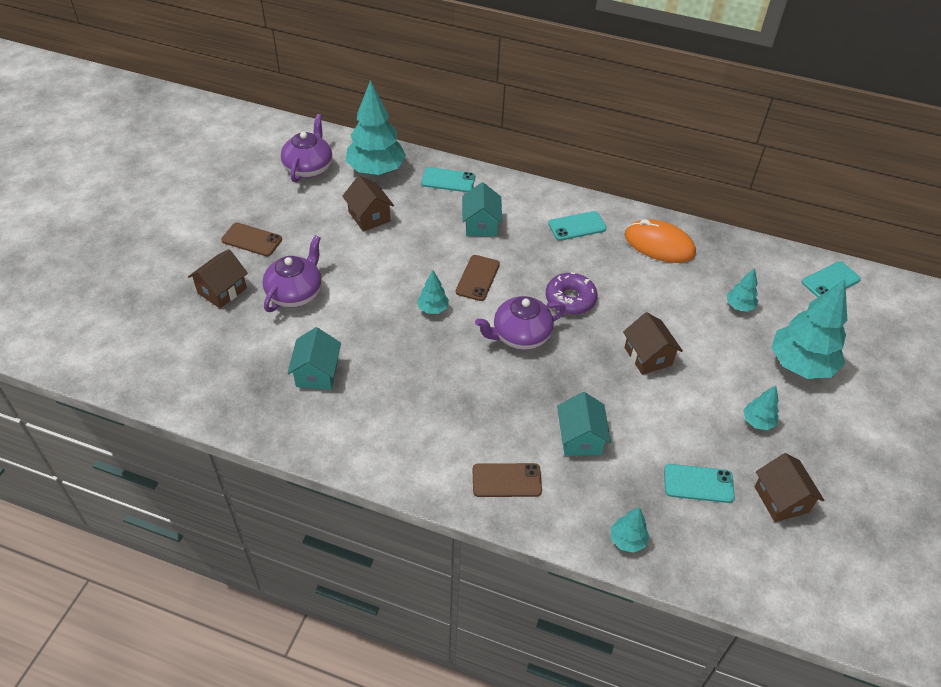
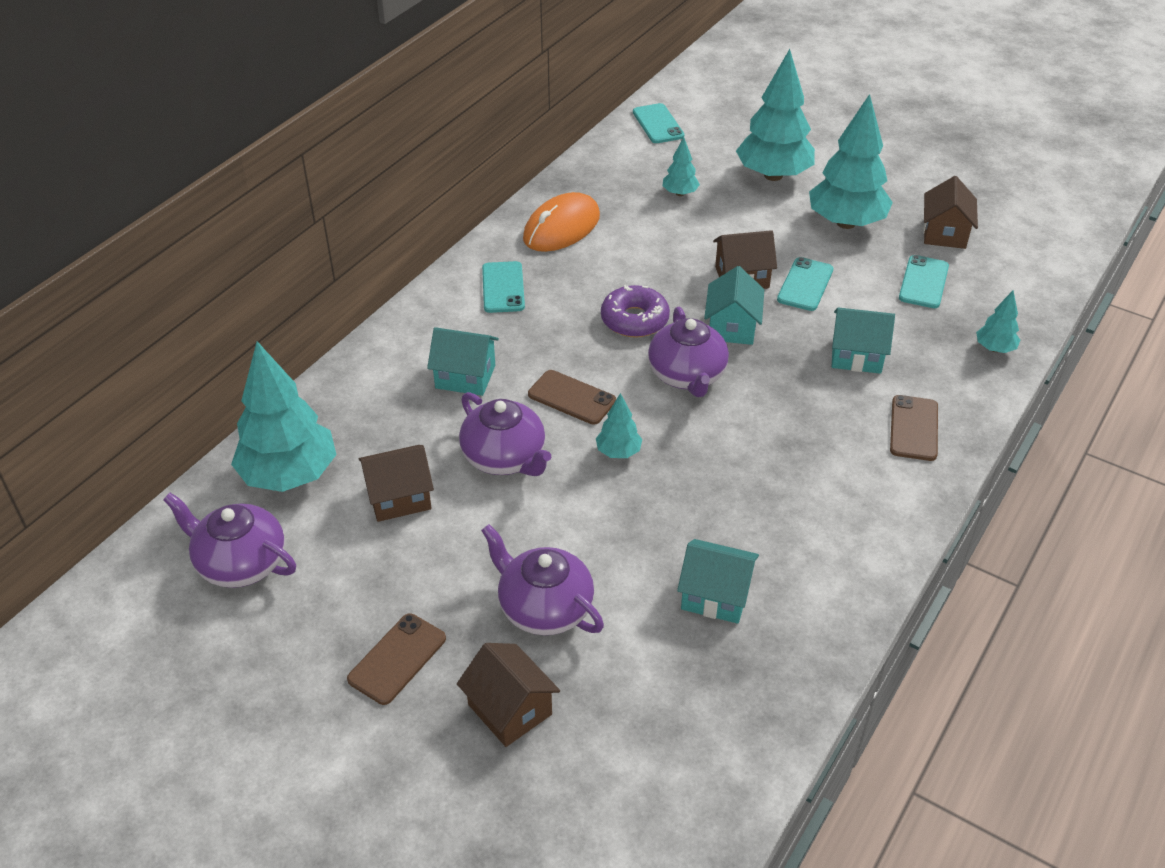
camera: 75 degrees left, 5 degrees down
turquoise phone [421,167,475,192] -> turquoise phone moved to [777,257,833,311]
turquoise tree [743,386,779,430] -> turquoise tree [809,94,893,229], size x2.14
brown house [754,453,824,522] -> brown house turned 75 degrees counterclockwise [923,176,978,249]
none -> purple teapot [459,392,551,476]
none -> turquoise house [704,266,764,345]

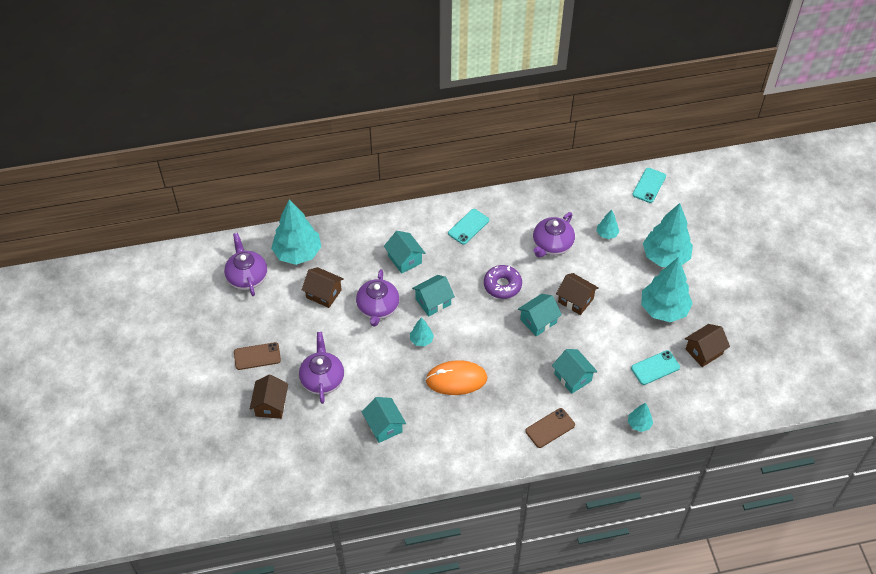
camera: 45 degrees right, 10 degrees up
orange mouse [523,192,600,252] -> orange mouse moved to [425,360,487,395]
brown phone [528,370,616,425] -> turquoise house [412,275,455,316]
purple teapot [648,307,729,397] -> purple teapot moved to [533,212,575,258]
turquoise phone [777,257,833,311] -> none

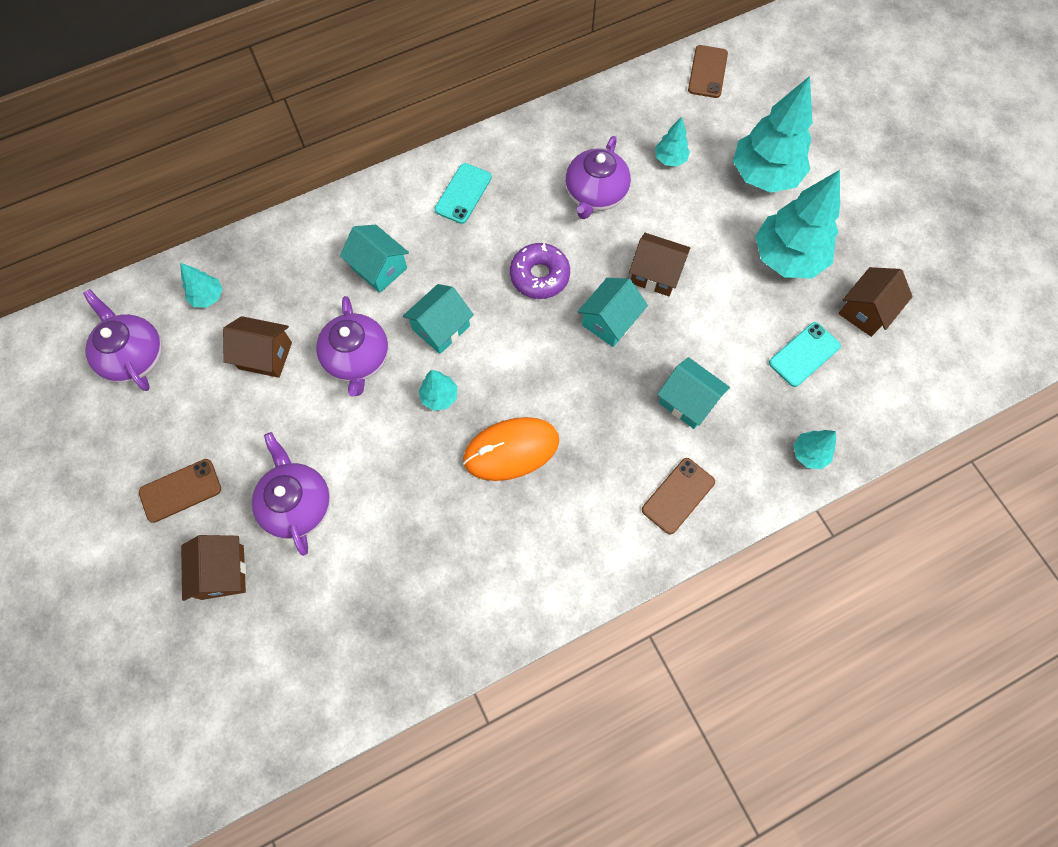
camera: 15 degrees left, 15 degrees up
turquoise tree [271,199,321,265] -> turquoise tree [180,263,223,308], size x0.47
turquoise house [362,397,406,443] -> none
turquoise phone [632,168,666,203] -> brown phone [688,45,728,98]

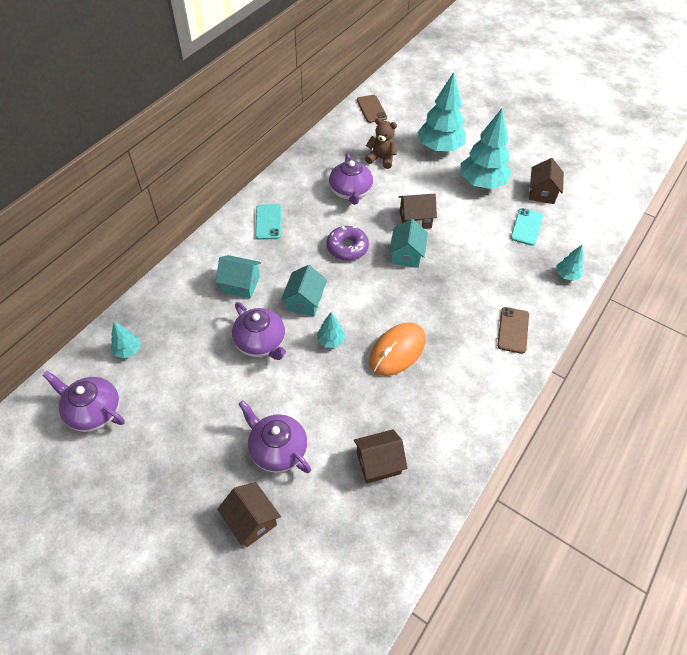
camera: 30 degrees left, 15 degrees down
brown phone [139,459,221,523] -> none
brown house [223,316,292,378] -> brown house moved to [354,429,407,483]
turquoise tree [655,116,690,166] -> brown teddy bear [365,118,397,169]
turquoise house [657,357,730,429] -> none

